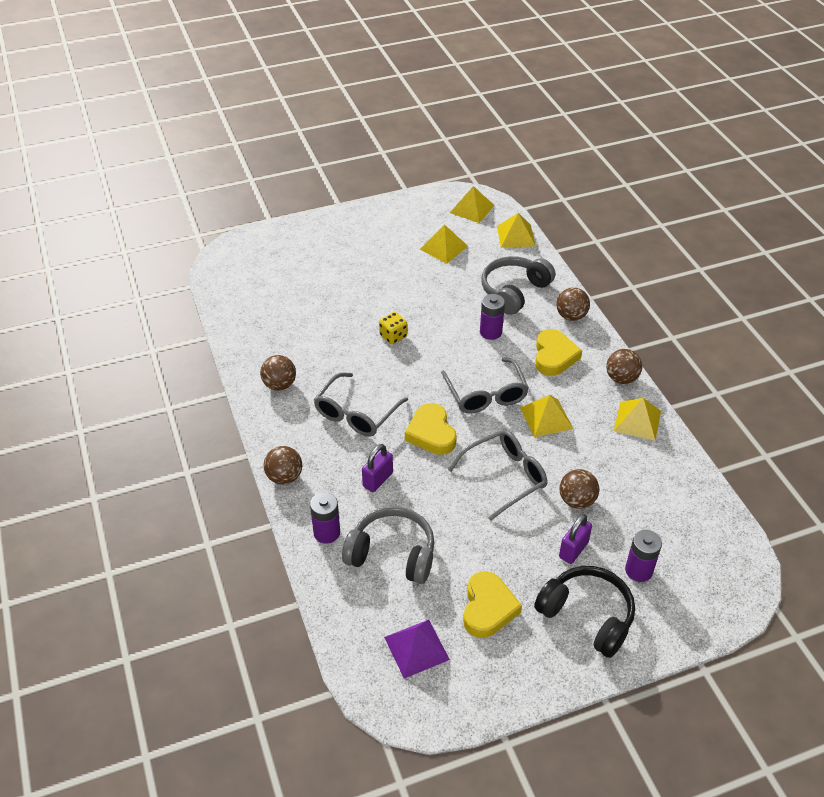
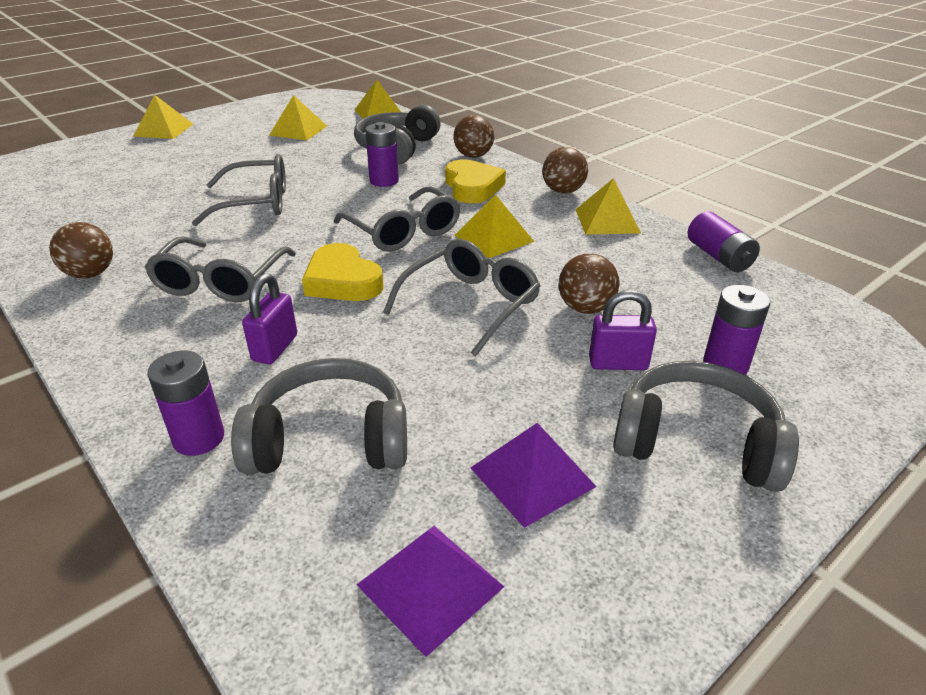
camera: 20 degrees left, 10 degrees down
brown ball [264,446,302,485] -> none
yellow dice [379,312,407,344] -> grey glasses [192,154,286,226]
yellow pyramid [450,186,494,223] -> yellow pyramid moved to [134,95,193,139]
yellow heart [463,571,522,638] -> purple pyramid [470,423,597,528]
black headphones [534,566,635,658] -> grey headphones [613,361,799,492]
purple padlock [559,514,592,564] -> purple padlock turned 75 degrees clockwise [589,290,657,370]
none -> purple battery [688,211,760,272]

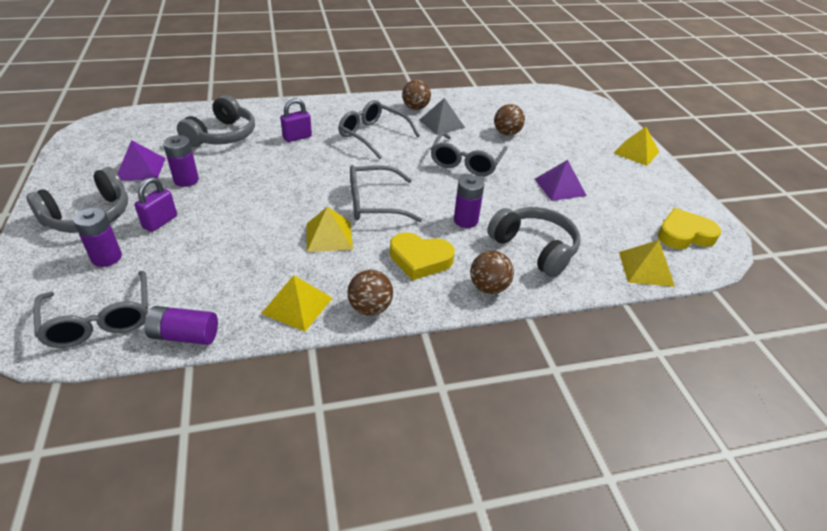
camera: 115 degrees right, 5 degrees up
purple battery [147,351,224,456] -> purple battery moved to [163,135,199,187]
purple padlock [242,273,297,364] -> purple padlock turned 75 degrees counterclockwise [280,98,312,142]
yellow pyramid [269,95,327,140] -> none
yellow heart [302,243,383,301] -> yellow heart moved to [658,208,721,249]
purple pyramid [357,526,504,657] -> purple pyramid moved to [535,160,587,201]
grey glasses [383,239,540,357] -> grey glasses moved to [34,271,148,348]
brown ball [559,253,620,314] -> brown ball moved to [494,104,525,136]
none -> grey pyramid [420,98,465,135]

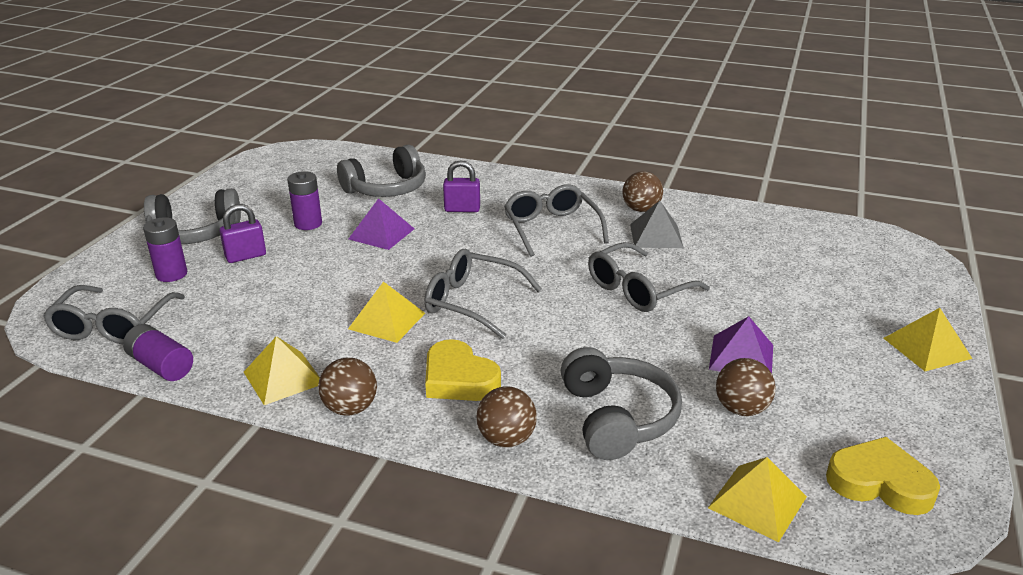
camera: 35 degrees right, 10 degrees down
purple pyramid [117,140,166,181] -> purple pyramid moved to [349,198,414,250]
purple battery [454,175,484,228] -> none
brown ball [494,104,525,136] -> brown ball moved to [716,358,776,416]

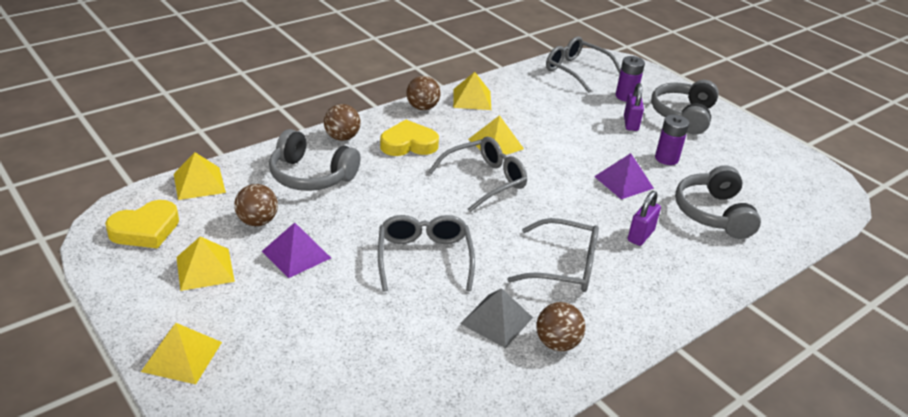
camera: 120 degrees right, 5 degrees up
purple battery [123,324,193,381] -> none
none -> yellow pyramid [176,236,235,291]

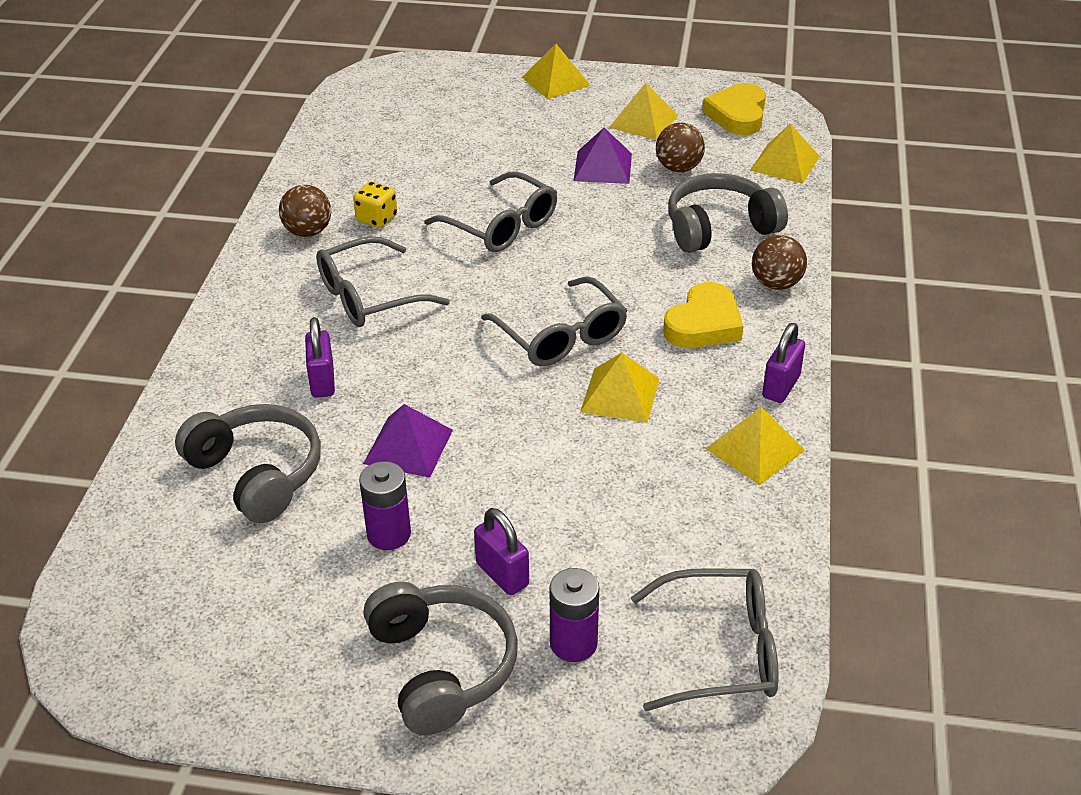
camera: 140 degrees right, 5 degrees up
brown ball [406,76,441,110] -> purple padlock [762,323,805,403]
grey glasses [428,137,527,212] -> grey glasses turned 45 degrees counterclockwise [481,276,628,366]
grey pyramid [460,288,533,348] -> yellow dice [353,181,397,228]

